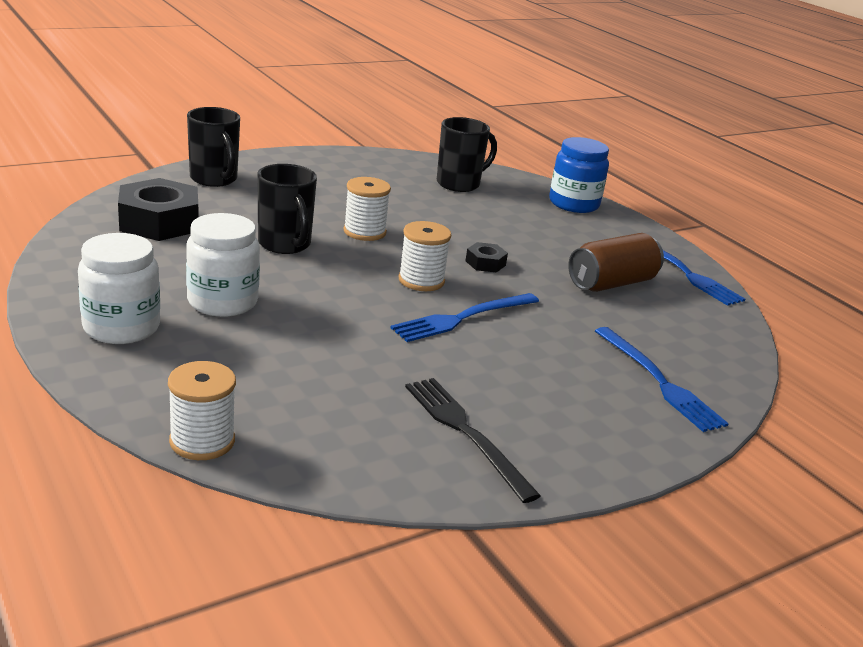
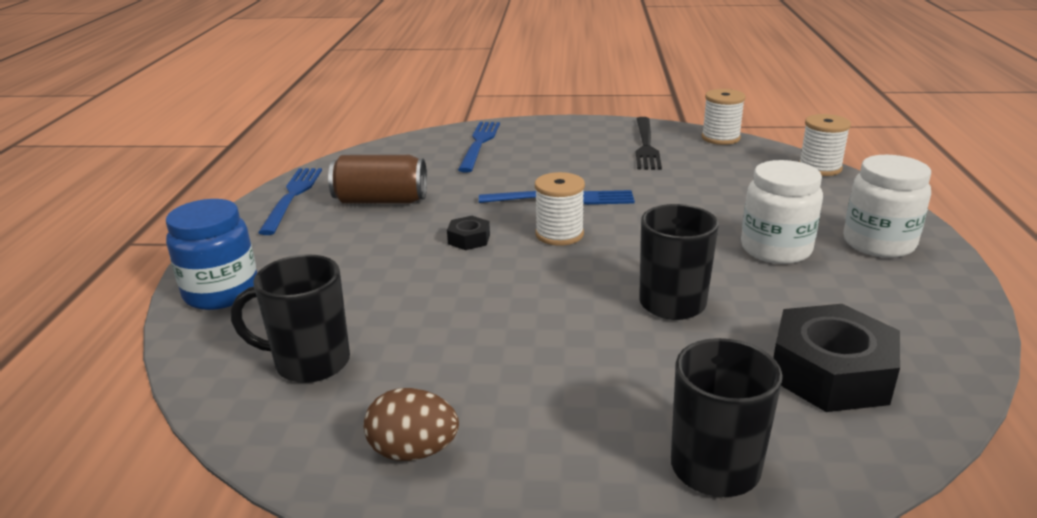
camera: 140 degrees left, 0 degrees up
white spool [343,177,391,241] -> white spool moved to [702,89,746,145]
none -> brown egg [364,388,459,461]

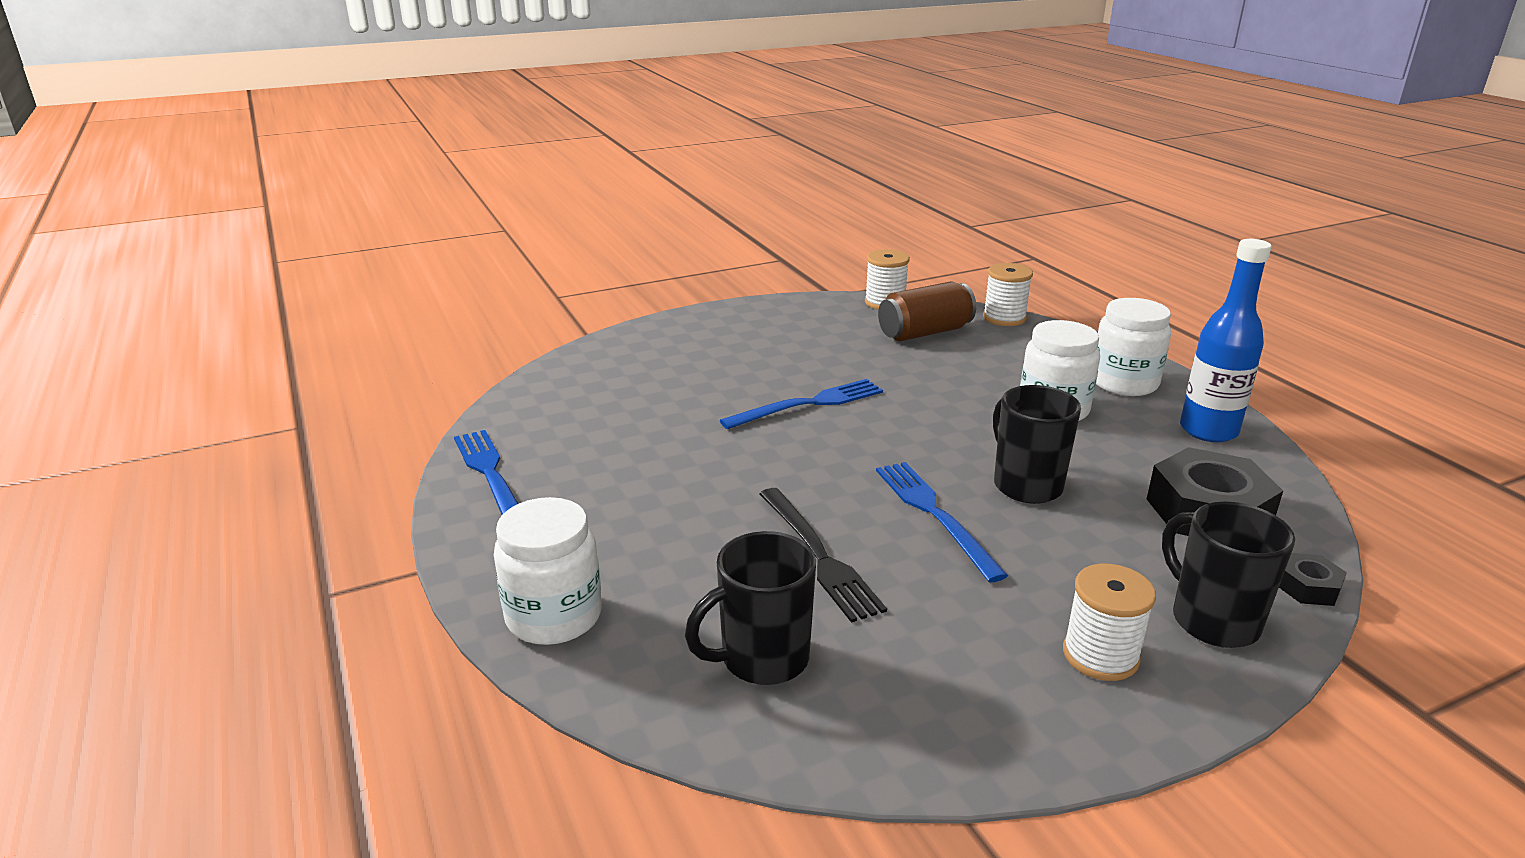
camera: 30 degrees left, 0 degrees up
blue jar [166,199,257,310] -> white jar [494,497,602,645]
brown can [328,155,427,204] -> brown can moved to [878,281,976,341]
brown egg [364,388,459,461] -> none
black nut [447,216,490,250] -> black nut moved to [1279,553,1347,606]
blue fork [458,122,500,173] -> blue fork moved to [876,462,1008,582]
white spool [535,172,585,246] -> white spool moved to [1063,564,1156,681]
black fork [636,117,662,170] -> black fork moved to [760,488,887,623]
none -> blue bottle [1180,239,1272,442]

